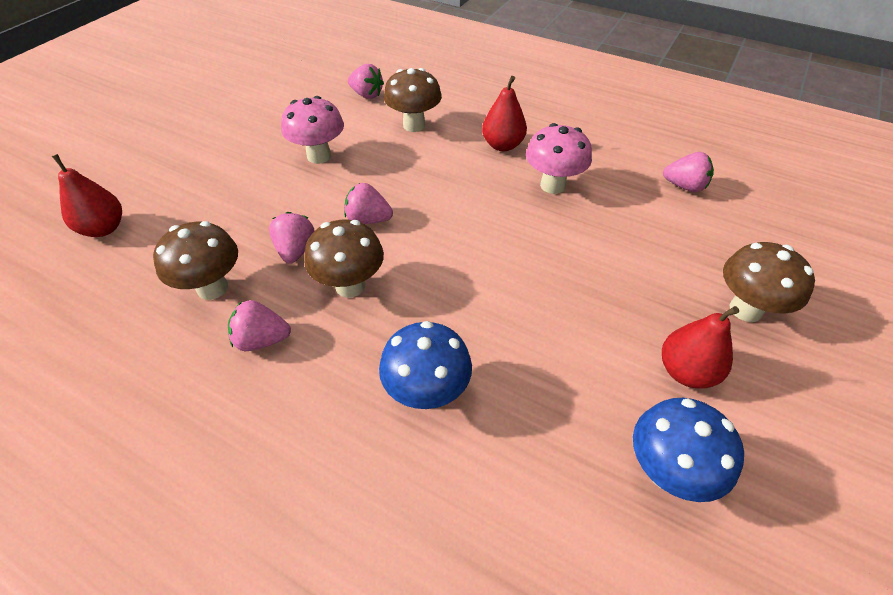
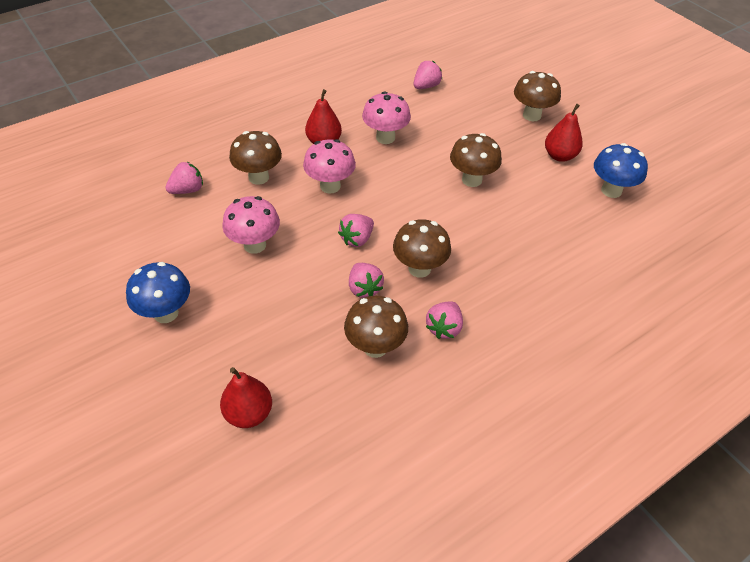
camera: 65 degrees left, 0 degrees up
pink strawberry [269,212,314,264] -> pink strawberry turned 135 degrees counterclockwise [349,263,384,298]
blue mushroom [379,321,472,409] -> blue mushroom moved to [126,262,190,323]
none -> pink mushroom [303,139,356,194]
none -> brown mushroom [450,133,502,187]

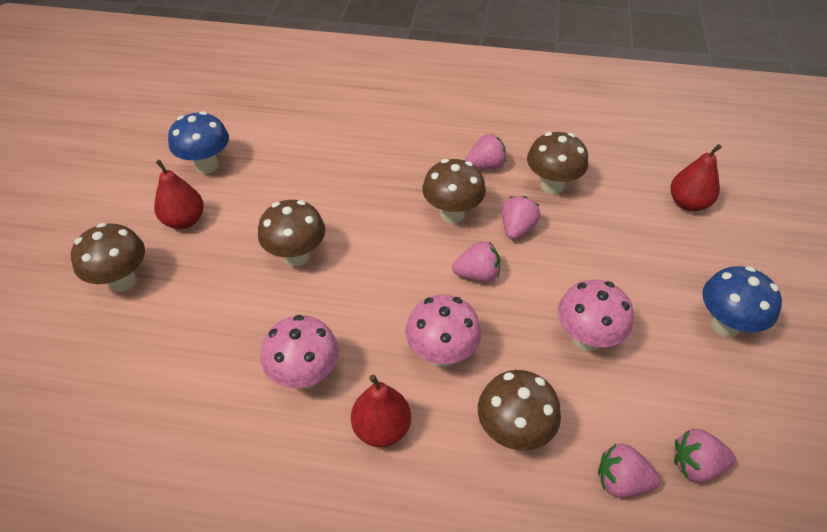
camera: 135 degrees left, 0 degrees up
pink strawberry [414,61,442,89] -> pink strawberry moved to [674,429,736,482]

